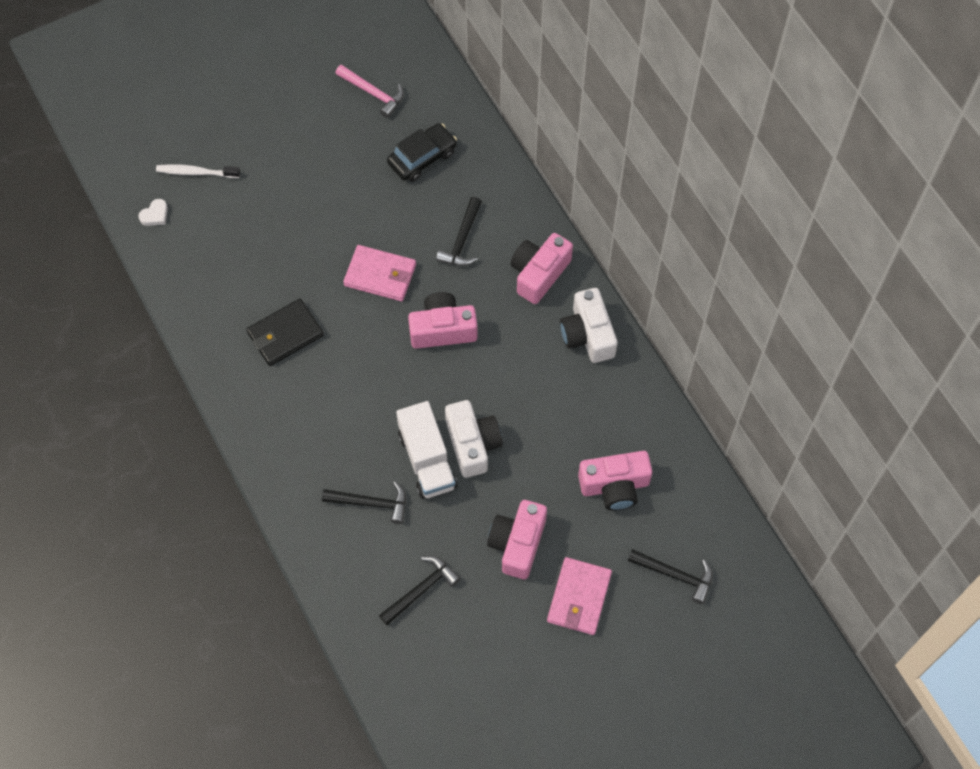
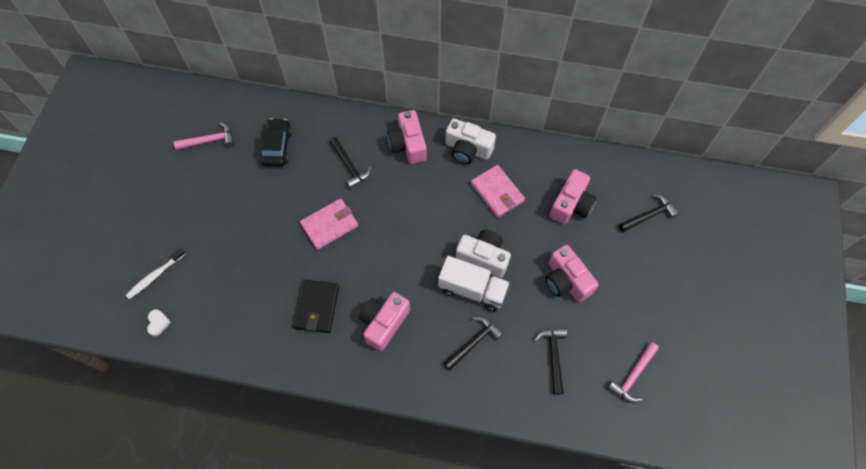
camera: 50 degrees left, 0 degrees up
pink camera [408,292,478,349] -> pink camera moved to [359,292,410,351]
pink wallet [547,557,612,635] -> pink wallet moved to [471,165,525,218]
none -> pink hammer [607,342,659,403]

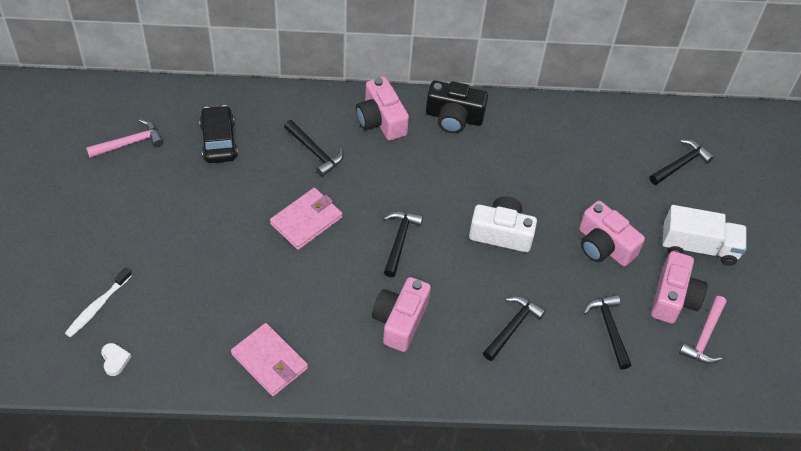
camera: 15 degrees left, 10 degrees down
black wallet [293,280,339,333] -> none
white truck [438,256,510,311] -> white truck moved to [662,205,747,266]
white camera [445,118,496,164] -> black camera [426,81,488,133]
pink wallet [471,165,525,218] -> pink wallet moved to [231,323,308,396]
pink camera [549,169,597,224] -> pink camera moved to [651,251,708,324]
none -> black hammer [384,211,423,277]

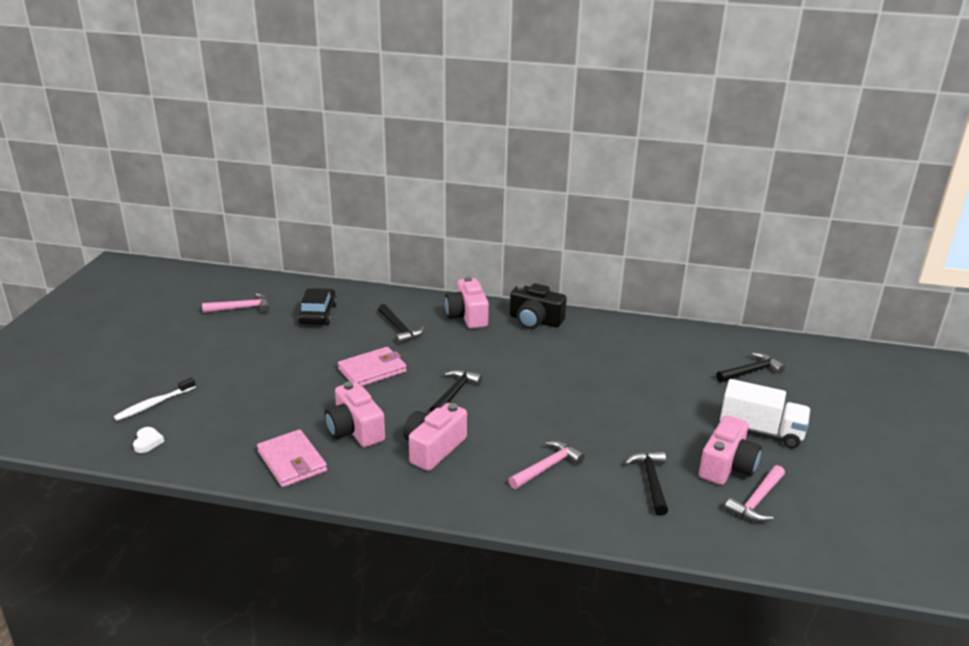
camera: 15 degrees right, 25 degrees down
white camera [469,196,537,252] -> none
black hammer [483,296,546,361] -> pink hammer [509,441,585,489]
pink camera [579,201,645,266] -> pink camera moved to [325,382,385,447]

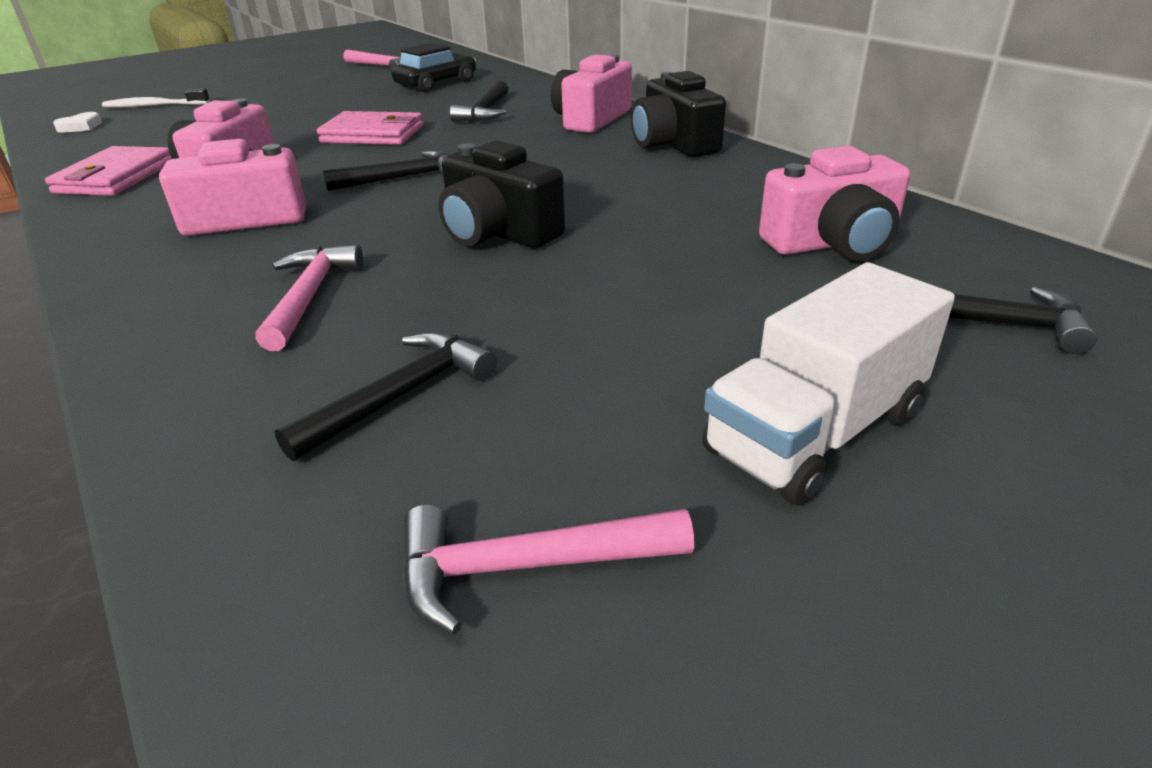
camera: 45 degrees right, 5 degrees up
pink hammer [509,441,585,489] -> pink hammer turned 90 degrees counterclockwise [255,244,363,351]
pink camera [699,415,762,485] -> pink camera moved to [759,146,910,261]
white truck [720,379,811,448] -> white truck turned 75 degrees clockwise [702,262,955,505]
none -> black camera [438,141,565,248]

